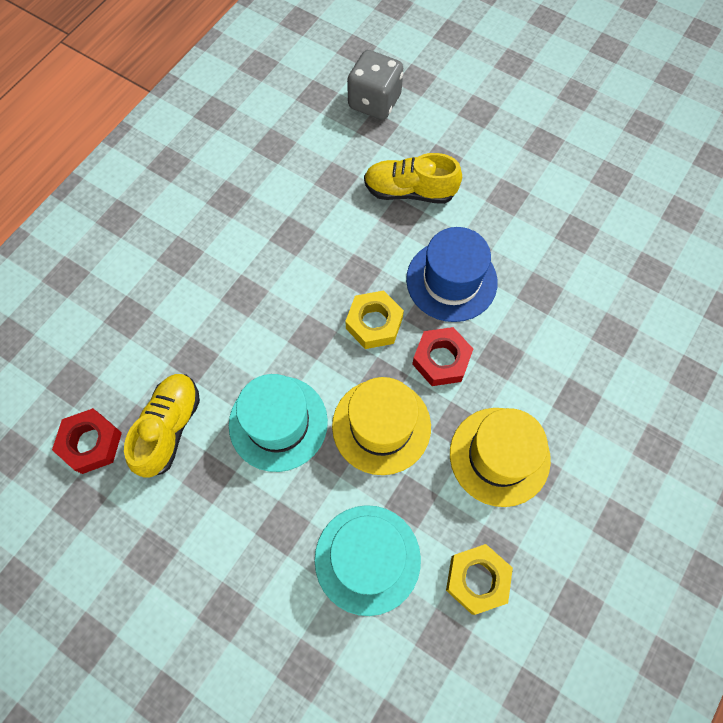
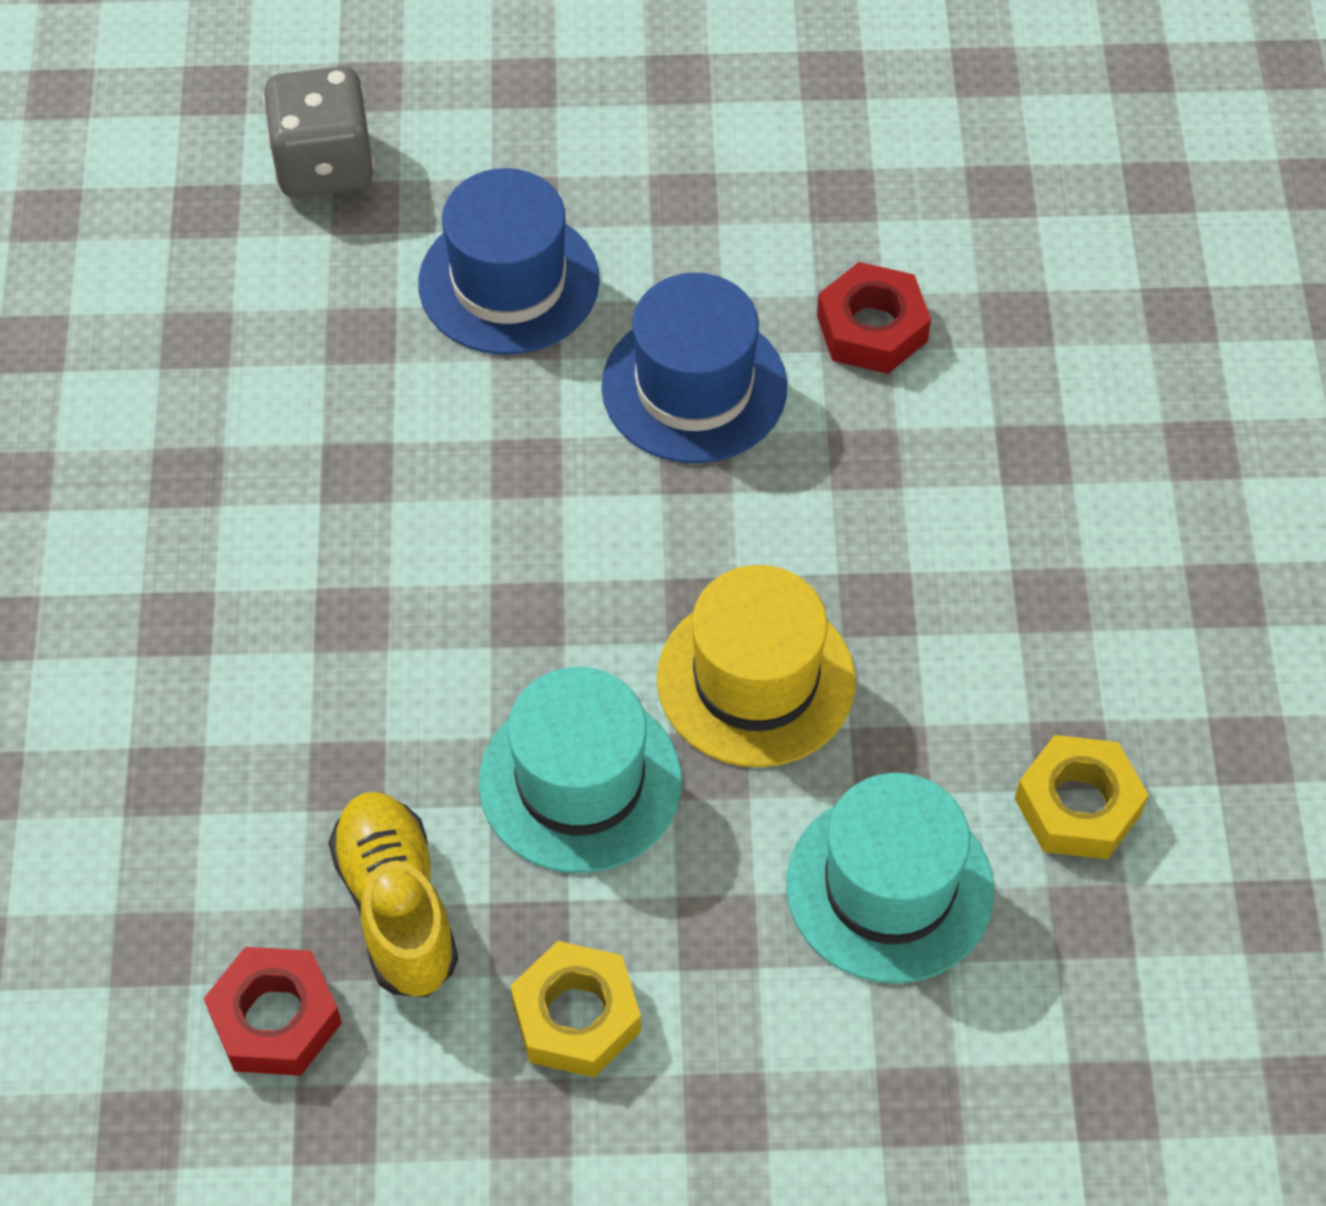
camera: 35 degrees left, 10 degrees down
yellow nut [345,290,404,349] -> yellow nut moved to [510,941,641,1078]
yellow shoe [364,153,462,204] -> blue hat [418,168,600,355]
red nut [412,327,473,386] -> red nut moved to [817,262,931,374]
yellow hat [450,408,551,507] -> none

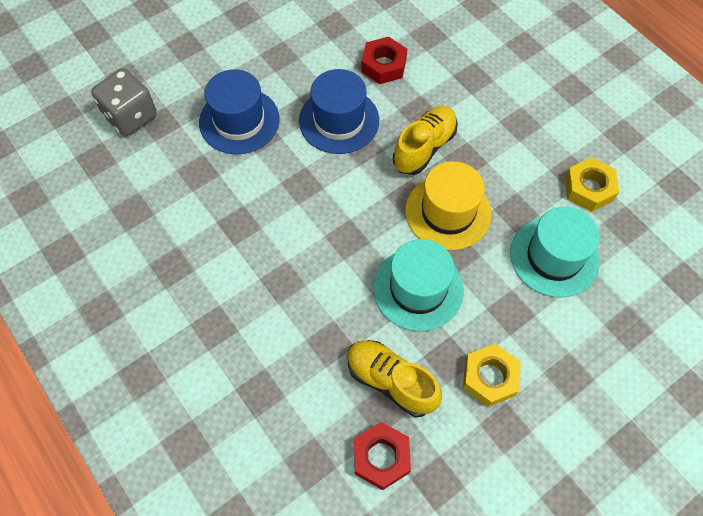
camera: 35 degrees left, 5 degrees up
none -> yellow shoe [393,106,458,175]

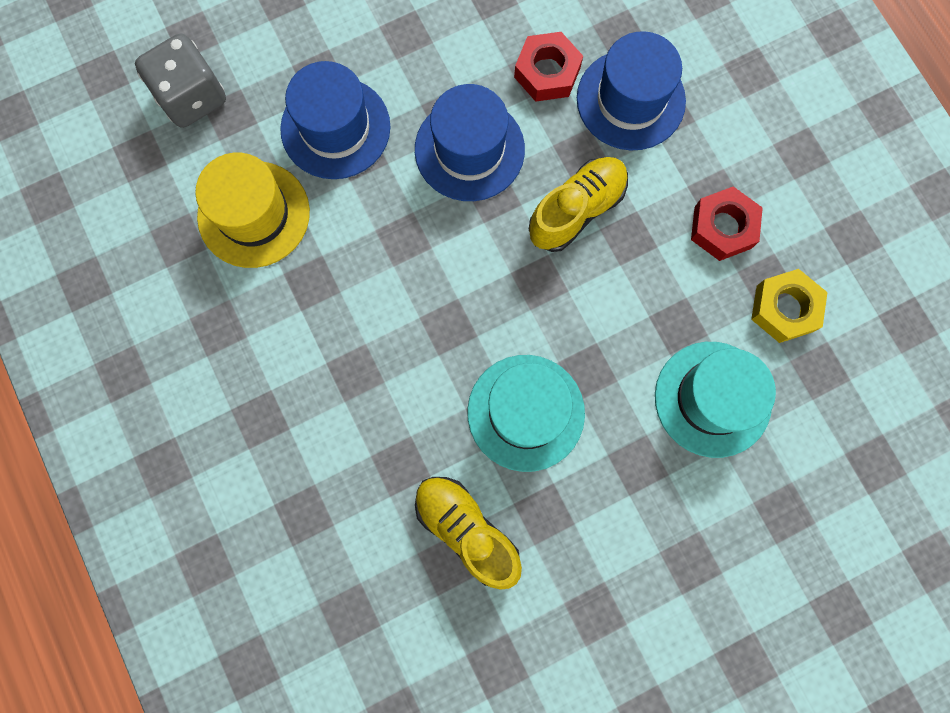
camera: 10 degrees right, 15 degrees up
red nut [354,422,411,490] -> red nut moved to [691,186,763,261]
yellow hat [405,161,492,250] -> yellow hat moved to [195,153,310,268]
yellow nut [463,344,521,407] -> none
none -> blue hat [577,31,686,150]

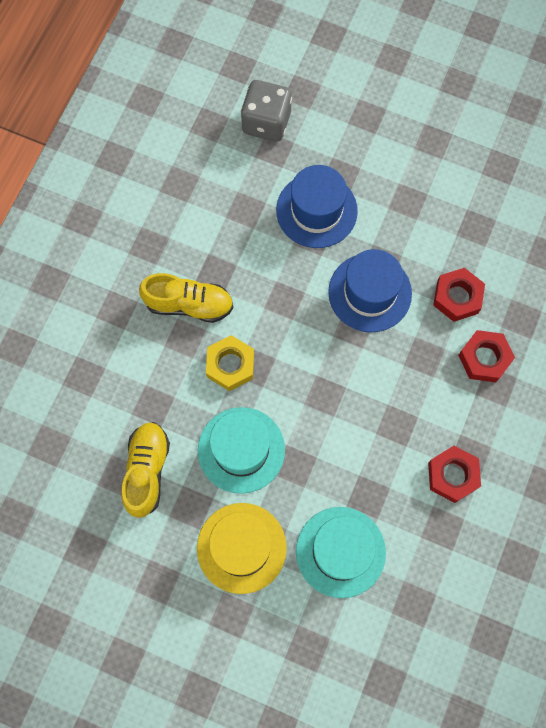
camera: 50 degrees right, 5 degrees down
yellow hat [195,153,310,268] -> yellow hat moved to [197,503,287,594]
yellow shoe [529,157,628,252] -> yellow shoe moved to [139,273,233,323]
blue hat [577,31,686,150] -> red nut [458,330,515,382]
yellow nut [751,269,828,343] -> yellow nut moved to [206,335,254,391]

